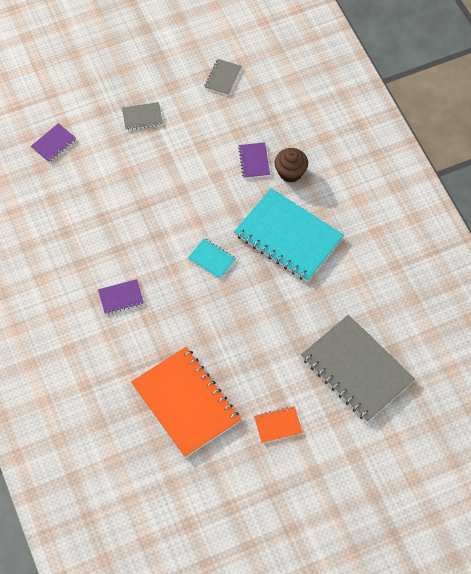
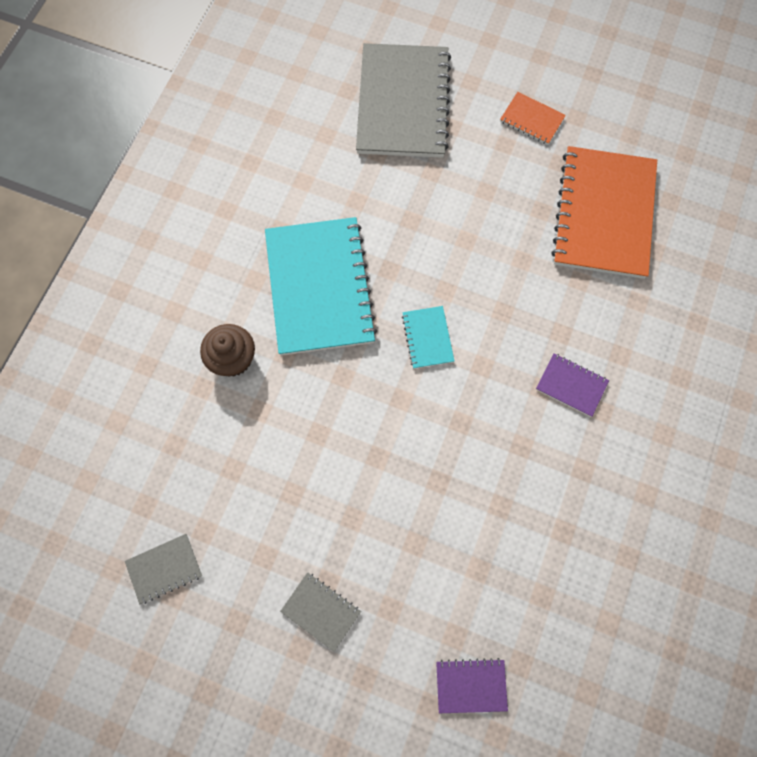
camera: 135 degrees left, 10 degrees up
purple notebook [238,142,270,178] -> none

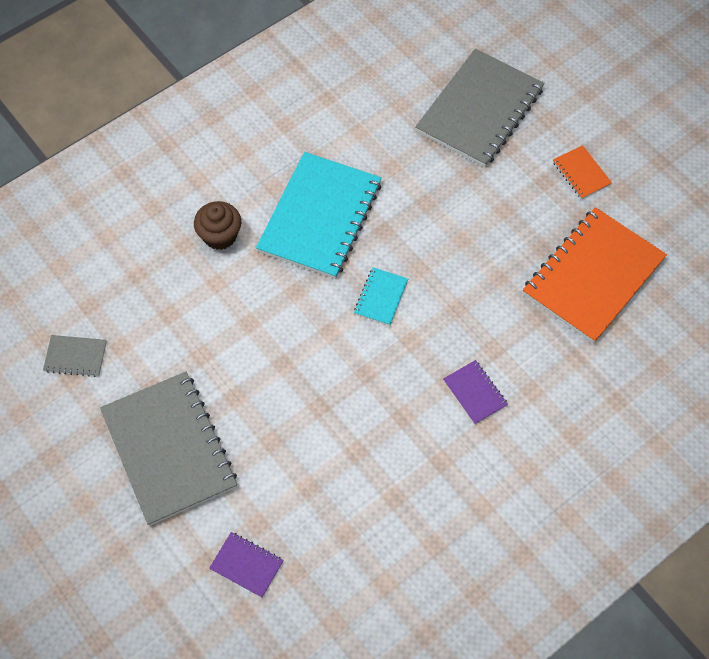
camera: 30 degrees right, 10 degrees down
grey notebook [280,572,361,652] -> grey notebook [100,372,237,526], size x2.30

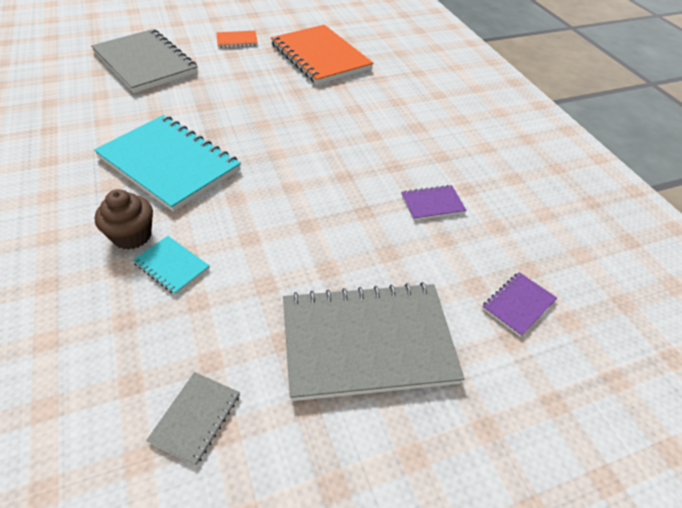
camera: 75 degrees left, 15 degrees down
turquoise notebook [354,267,408,326] -> turquoise notebook moved to [132,236,210,295]
purple notebook [443,360,508,424] -> purple notebook moved to [401,185,467,220]

